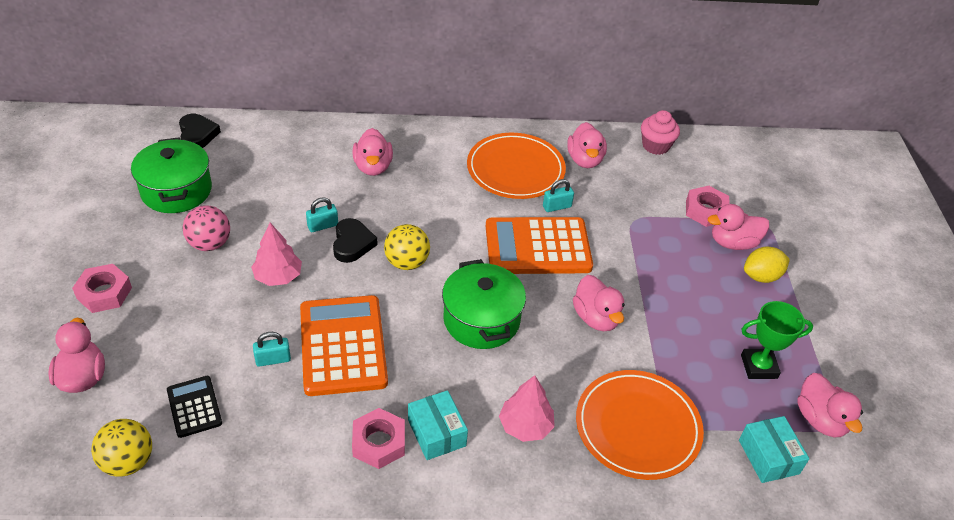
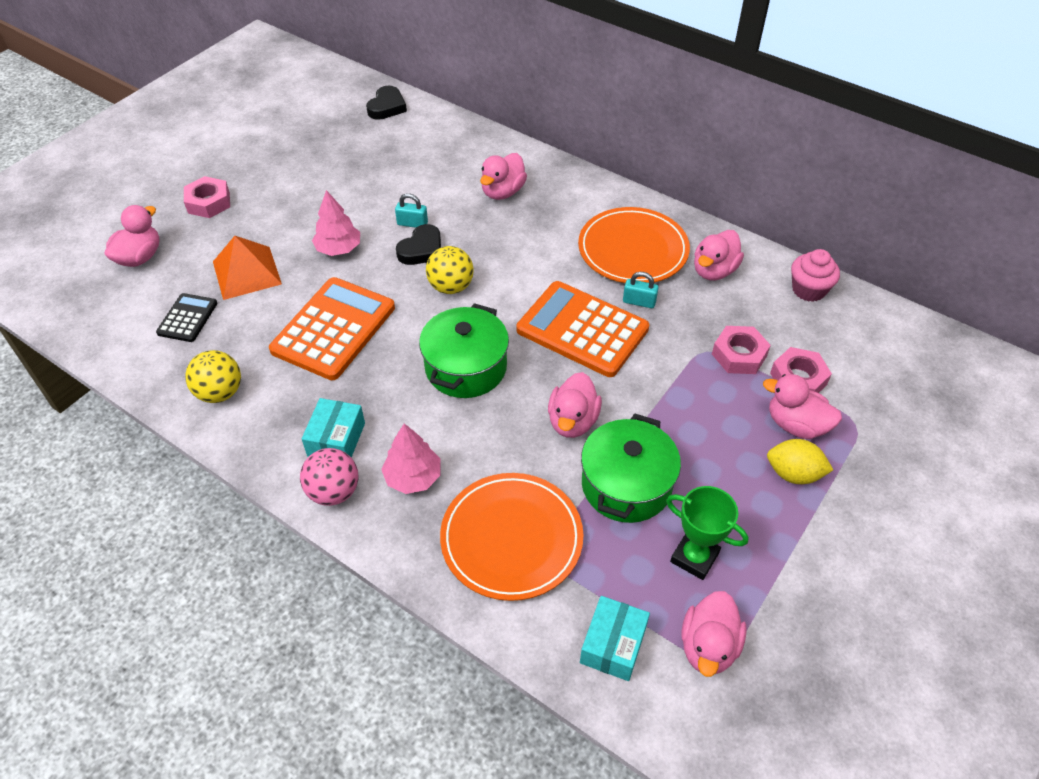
camera: 40 degrees right, 5 degrees up
yellow ball [91,419,152,476] -> yellow ball moved to [185,350,241,403]
green pot [131,137,212,213] -> green pot moved to [581,413,681,523]
pink ball [182,205,230,251] -> pink ball moved to [300,448,358,506]
turquoise padlock [253,332,291,367] -> none
pink nut [352,408,405,469] -> pink nut moved to [712,326,771,374]
none -> orange pyramid [213,236,282,300]

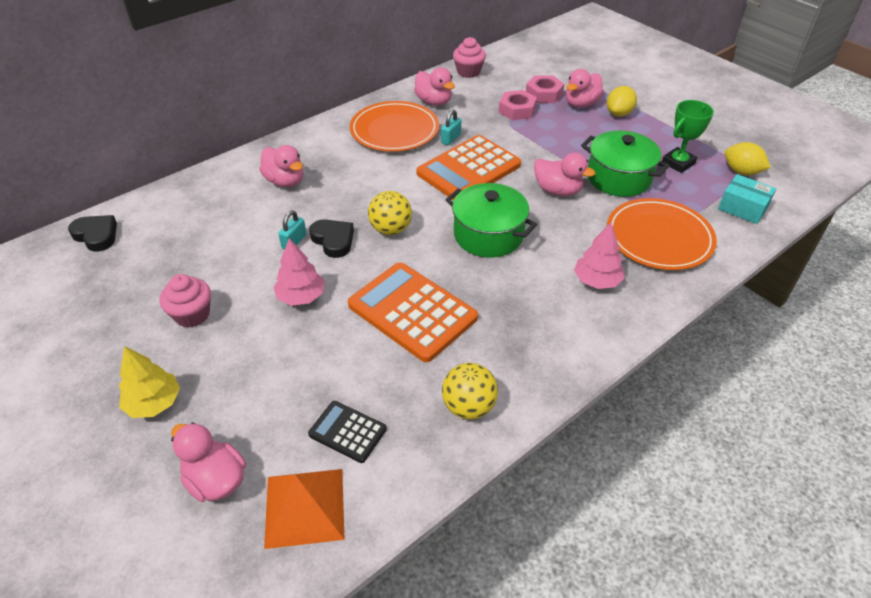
camera: 75 degrees left, 5 degrees down
pink nut [184,176,230,218] -> yellow tree [119,346,180,418]
orange pyramid [213,236,282,300] -> orange pyramid moved to [264,469,345,549]
pink ball [300,448,358,506] -> none
turquoise box [302,398,365,457] -> none
pink duck [681,591,747,677] -> yellow lemon [725,142,771,175]
none -> pink cupcake [160,274,211,327]

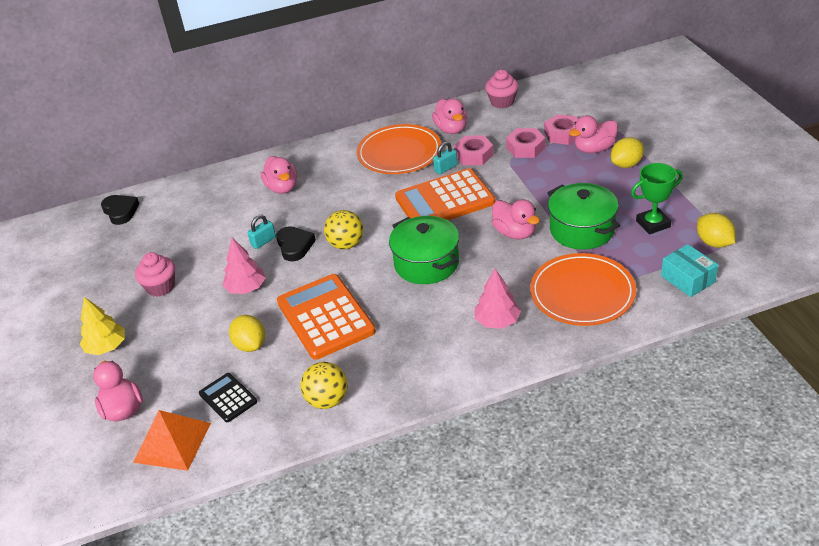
camera: 25 degrees right, 5 degrees down
none -> yellow lemon [229,315,265,352]
none -> pink nut [454,135,494,165]

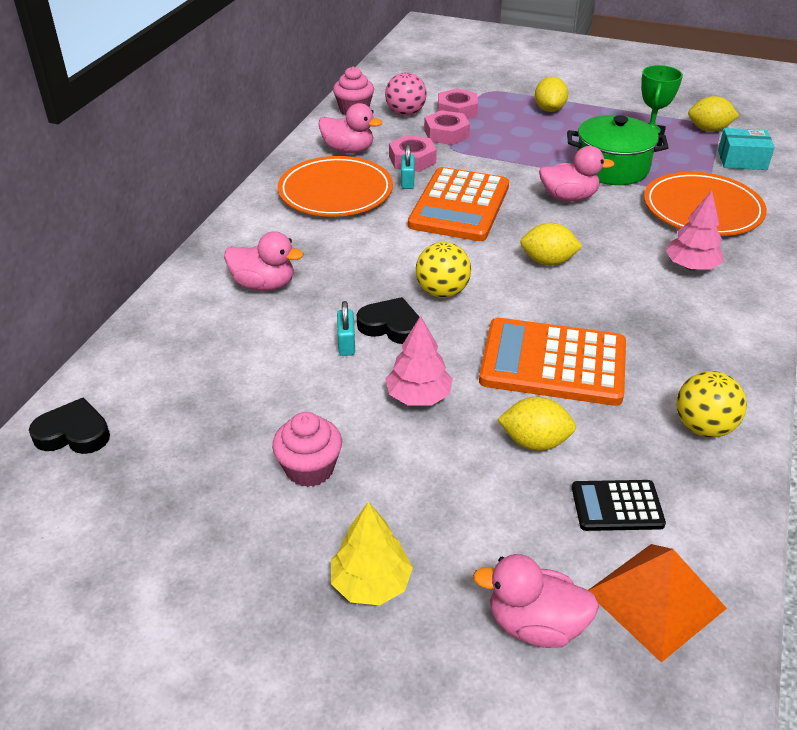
camera: 55 degrees left, 0 degrees up
green pot [389,216,459,284] -> yellow lemon [520,223,583,266]
pink duck [569,115,618,153] -> none
none -> pink ball [385,72,427,116]

